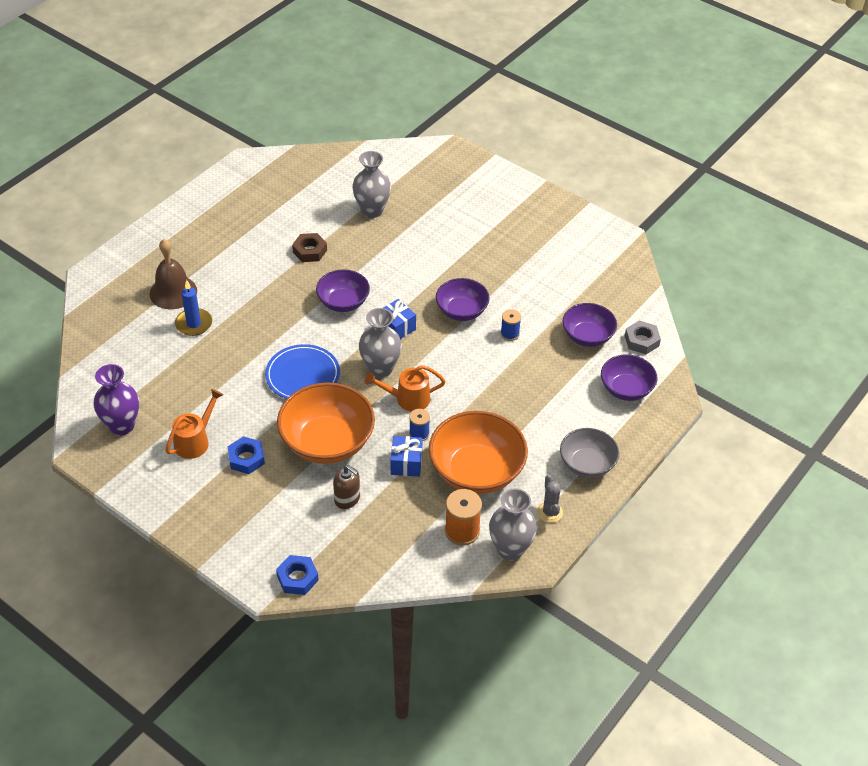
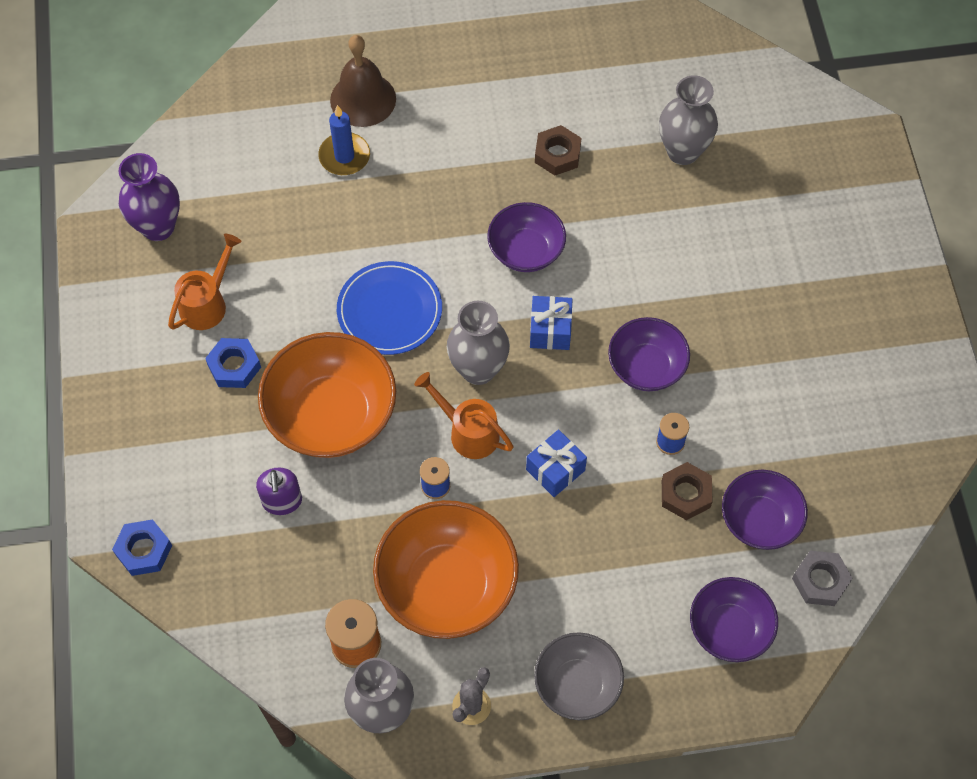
camera: 45 degrees right, 15 degrees up
orange watering can [166,389,224,459] -> orange watering can turned 45 degrees counterclockwise [168,234,242,330]
brown soap dispenser [333,465,360,509] -> purple soap dispenser [256,468,302,515]
blue gift [391,436,423,477] -> blue gift moved to [526,429,587,497]
none -> brown nut [662,462,713,520]

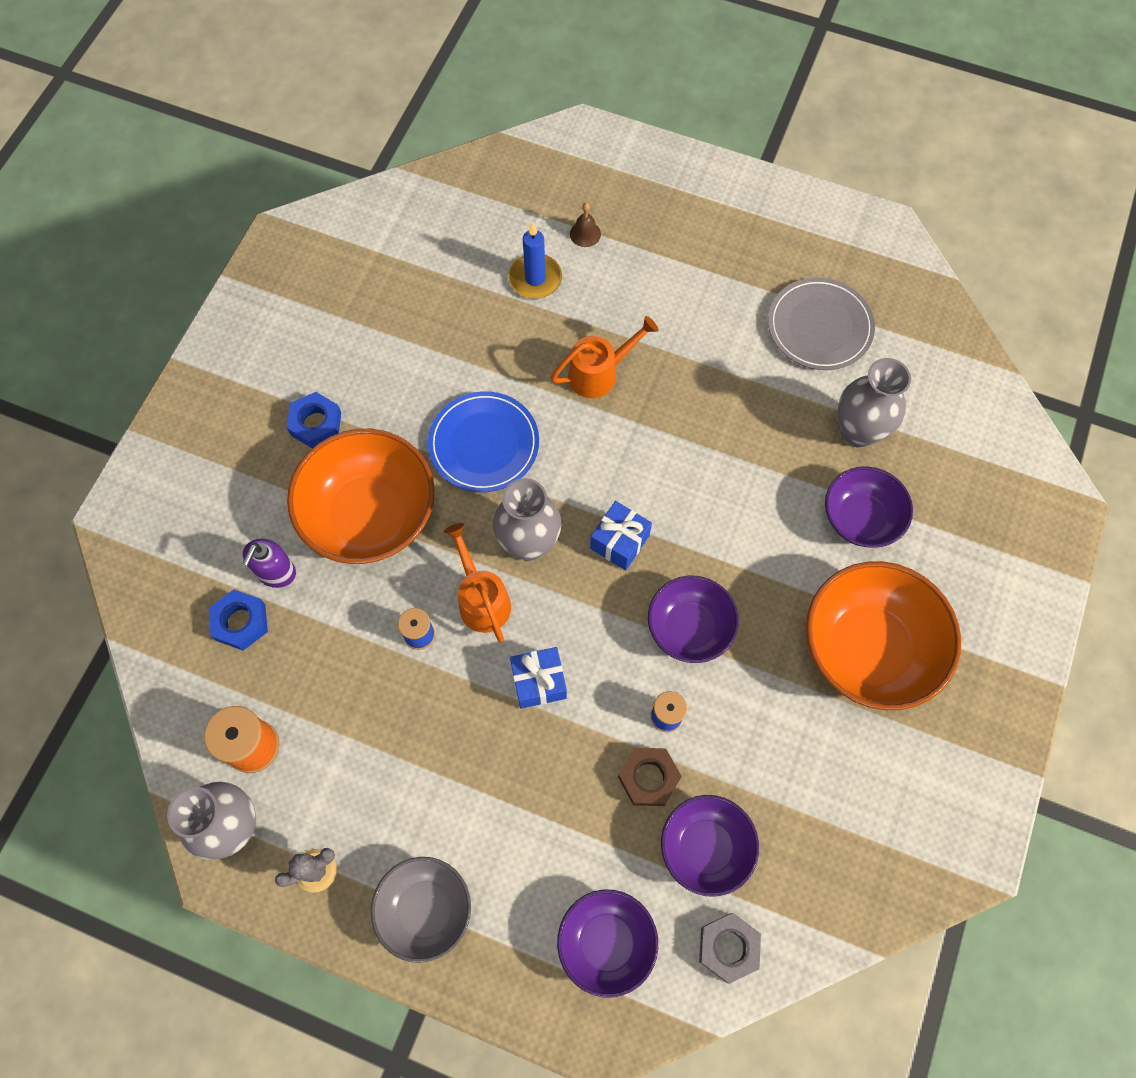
camera: 30 degrees right, 5 degrees up
blue nut [112,519,172,576] -> blue nut moved to [209,589,268,650]
purple vase [119,153,180,241] -> none
orange watering can [168,234,242,330] -> orange watering can moved to [551,316,659,398]
brown bell [330,35,396,127] -> brown bell [570,203,601,247], size x0.46
orange bowl [373,500,519,639] -> orange bowl moved to [806,561,961,710]
purple bowl [487,202,566,272] -> purple bowl moved to [825,467,913,548]
brown nut [535,125,581,175] -> none
none -> grey plate [768,278,875,370]

